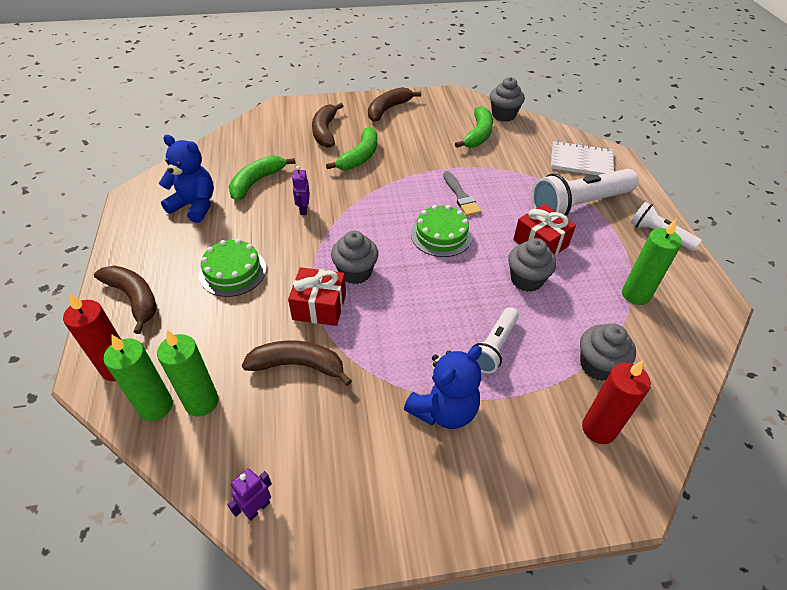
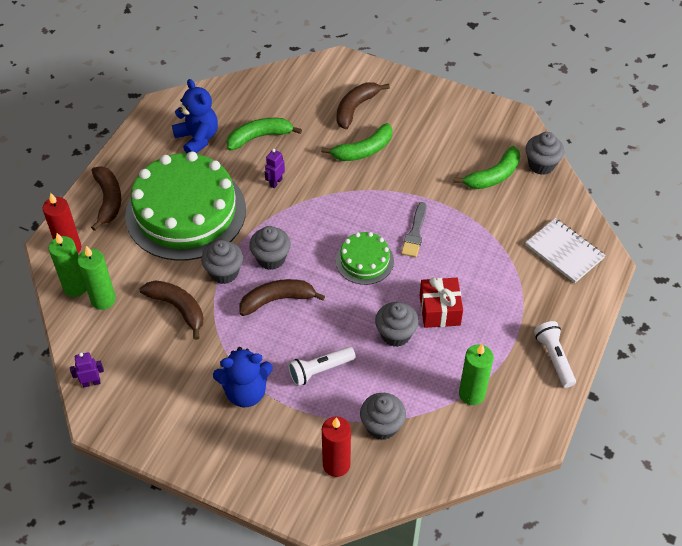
camera: 35 degrees right, 5 degrees up
green cake [199,239,266,297] -> green cake [125,152,246,261], size x2.13
red gift [288,267,346,326] -> grey cupcake [201,240,243,284]
brown banana [368,87,421,122] -> brown banana moved to [239,279,325,316]
white flashlight [531,169,638,216] -> none

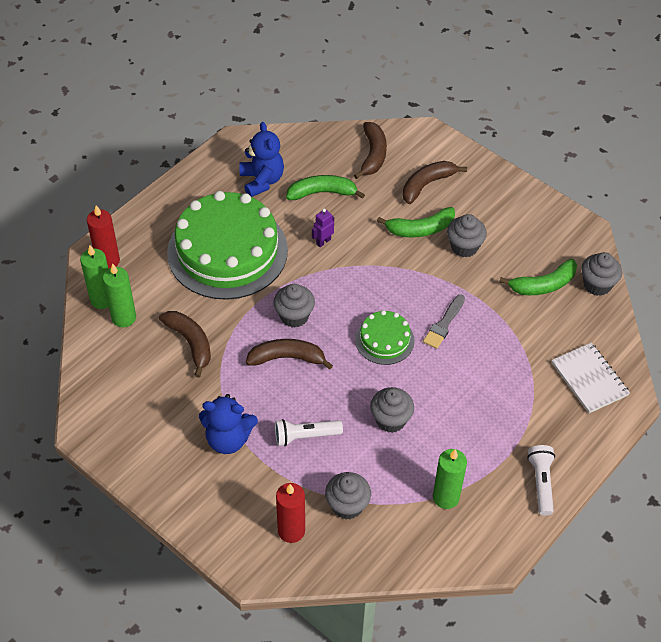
camera: 15 degrees right, 0 degrees up
purple robot [70,352,104,387] -> none
brown banana [91,166,121,231] -> brown banana moved to [354,122,387,179]
grey cupcake [201,240,243,284] -> grey cupcake moved to [447,214,487,258]
red gift [419,278,463,328] -> none

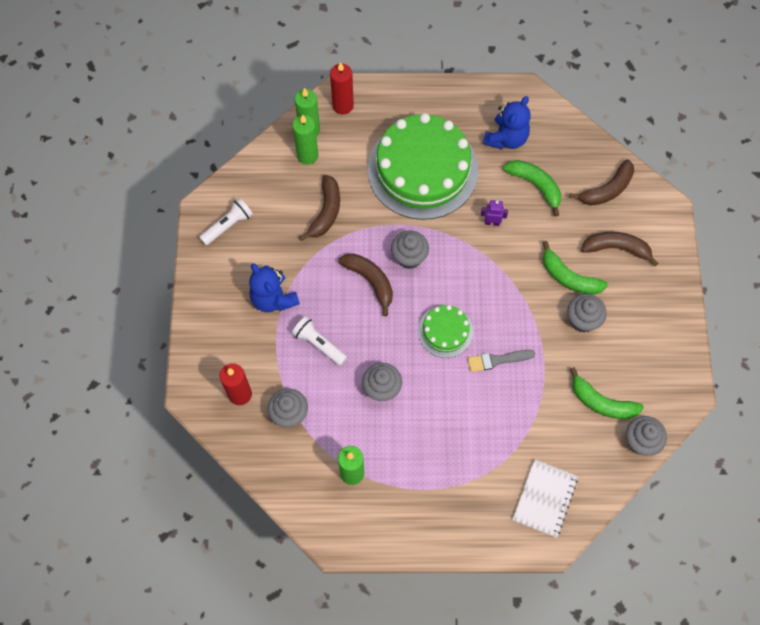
camera: 50 degrees right, 15 degrees up
white flashlight [527,445,555,516] -> white flashlight moved to [199,198,253,245]

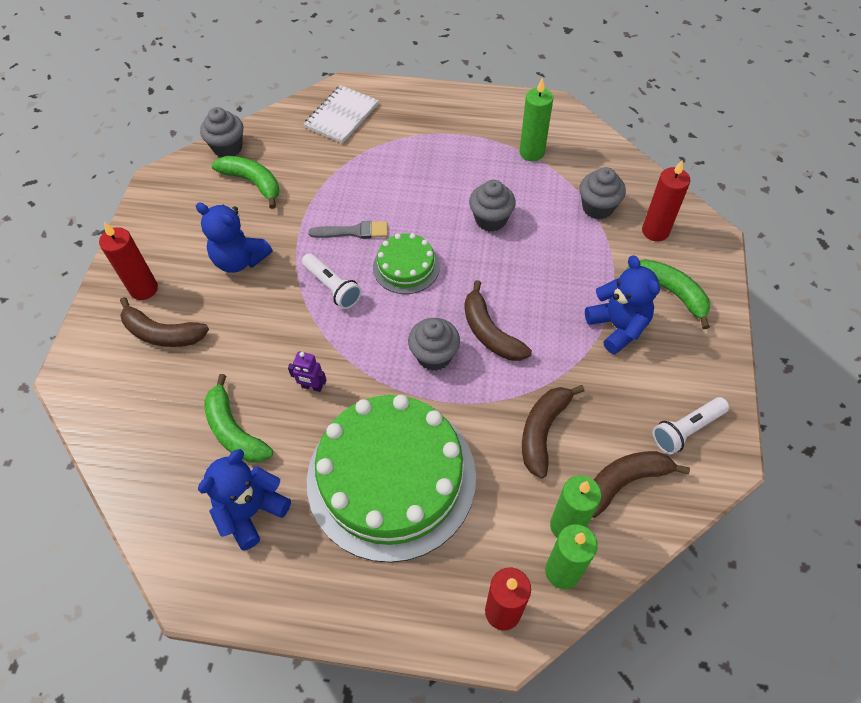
camera: 170 degrees left, 10 degrees down
white flashlight [292,316,347,366] -> white flashlight moved to [302,253,362,309]
green banana [542,241,608,295] -> green banana moved to [627,259,710,329]
grey cupcake [567,294,607,332] -> blue teddy bear [196,202,272,273]
brown banana [569,159,634,206] -> brown banana moved to [592,451,690,518]
none -> red candle [99,222,158,300]

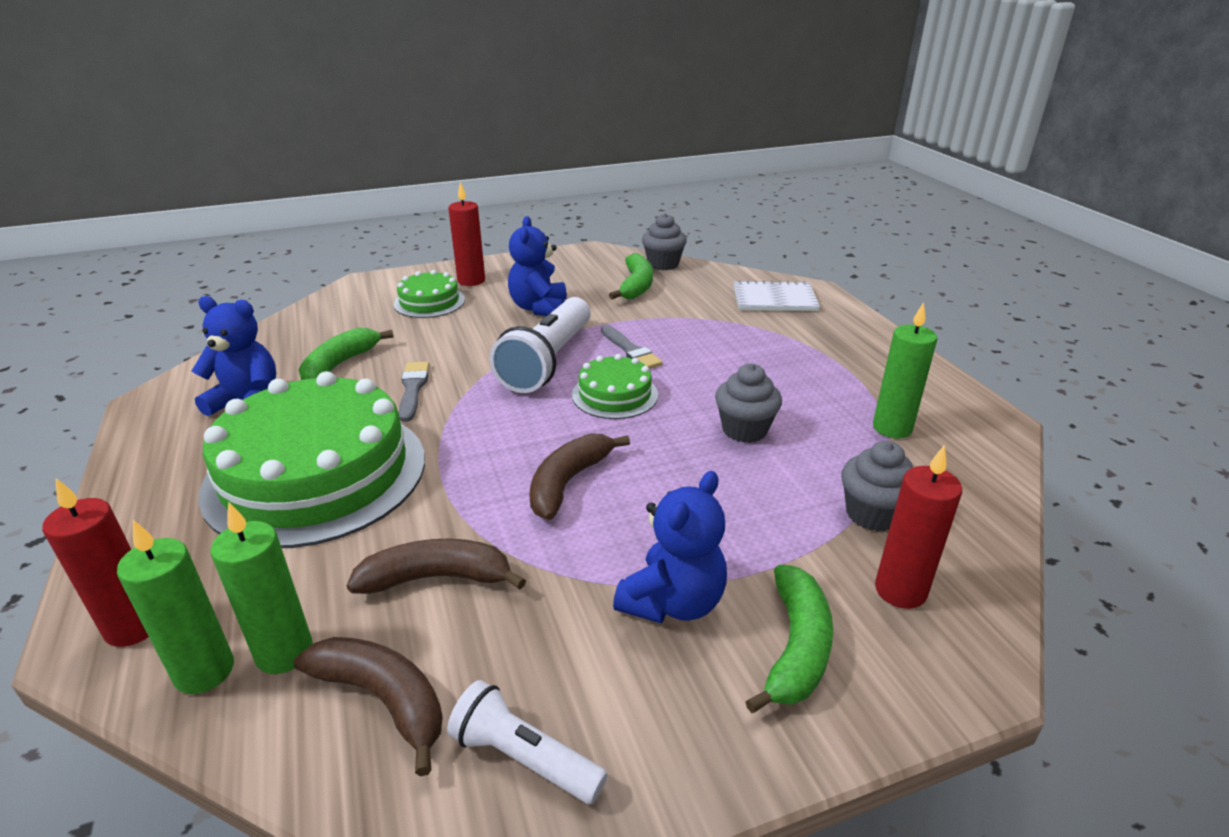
camera: 60 degrees right, 25 degrees down
brown banana [120,297,209,347] -> green cake [394,270,465,318]
purple robot [288,351,327,392] -> grey brush [399,362,430,422]
white flashlight [302,253,362,309] -> white flashlight [489,297,591,393], size x1.78
grey cupcake [408,318,460,371] -> none

